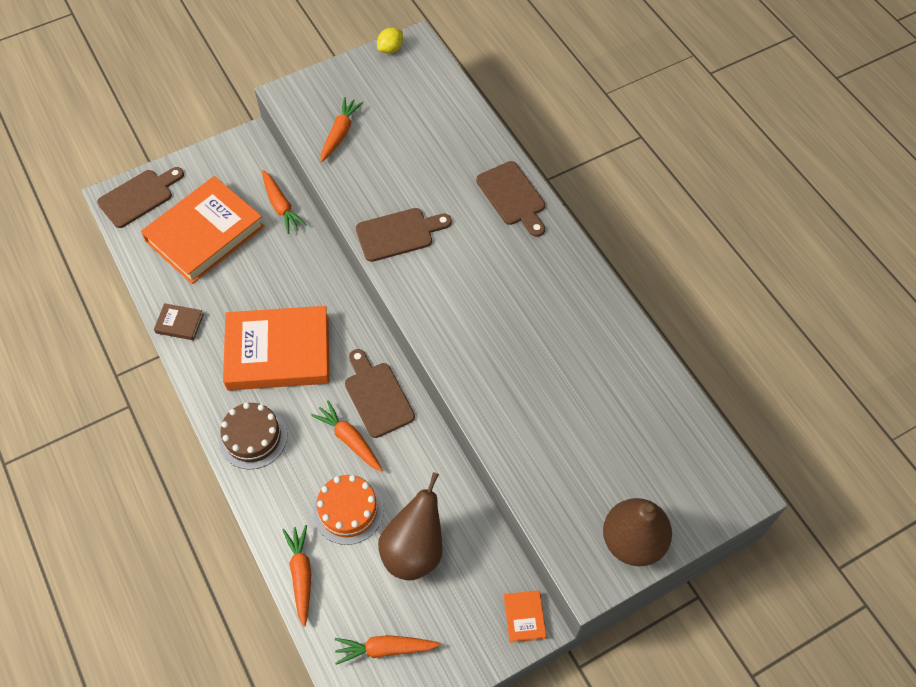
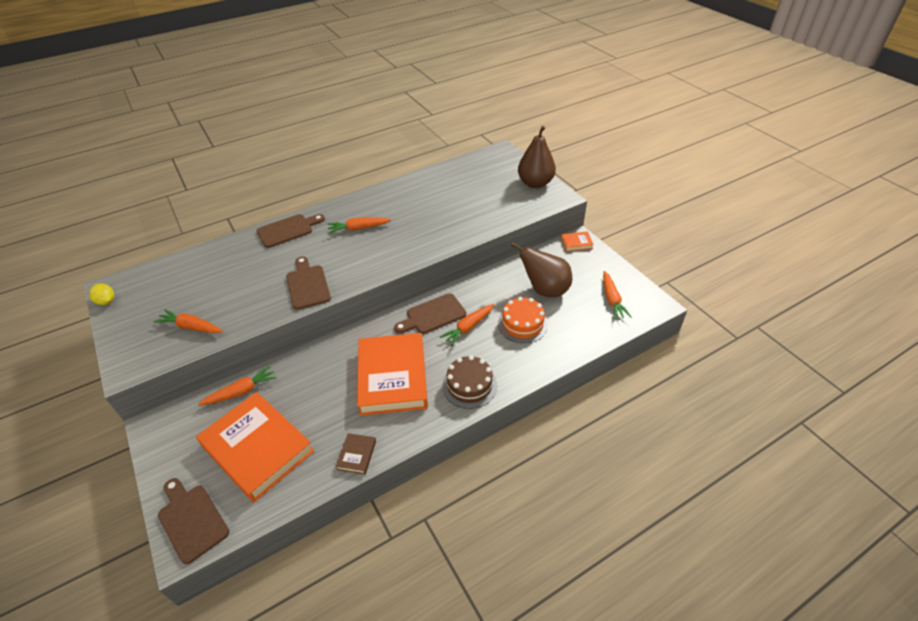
camera: 90 degrees left, 15 degrees down
orange carrot [282,525,311,626] -> orange carrot moved to [327,217,391,234]

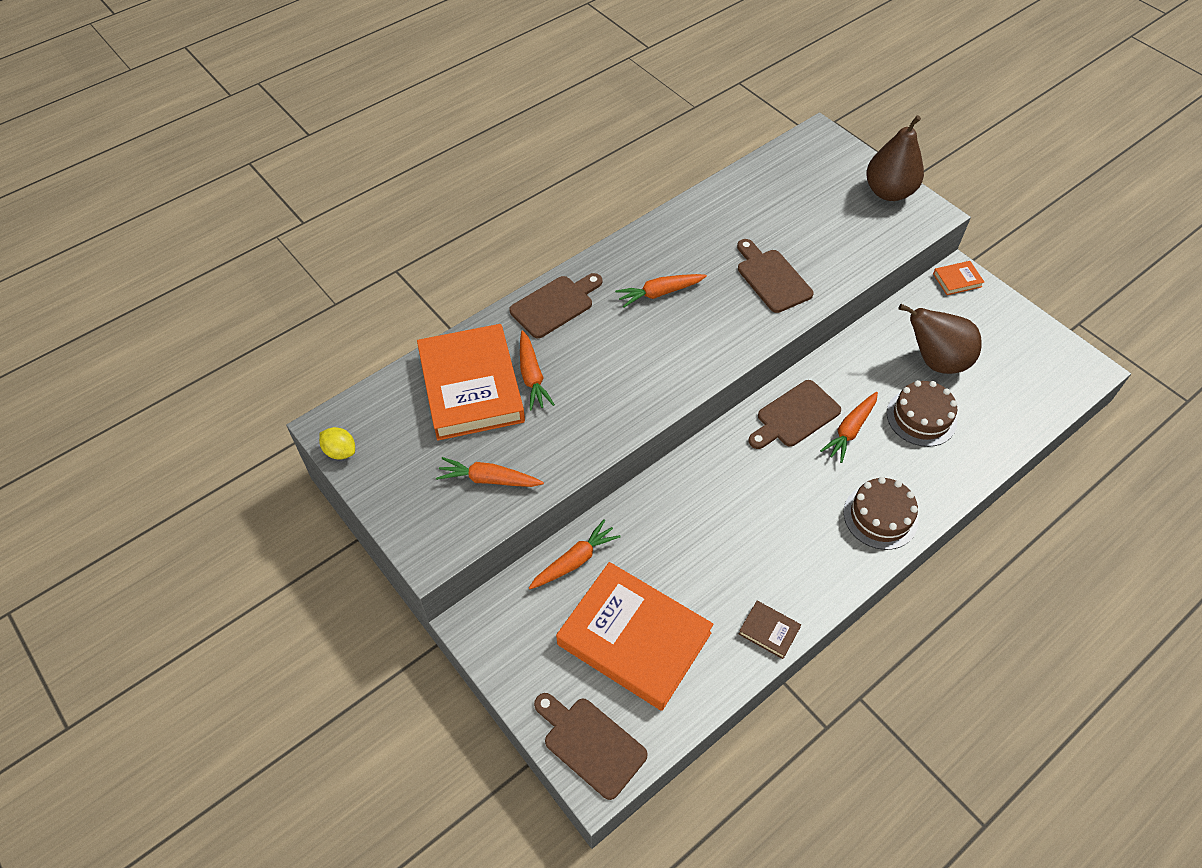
camera: 10 degrees left, 10 degrees up
brown cutting board [286,256,331,310] -> brown cutting board moved to [737,239,813,313]
brown book [336,433,376,474] -> brown book turned 60 degrees counterclockwise [739,601,801,659]
orange book [357,333,428,416] -> orange book moved to [417,324,525,441]
orange cake [498,297,548,343] -> brown cake [887,380,957,447]
orange carrot [603,271,631,319] -> orange carrot moved to [520,330,555,411]

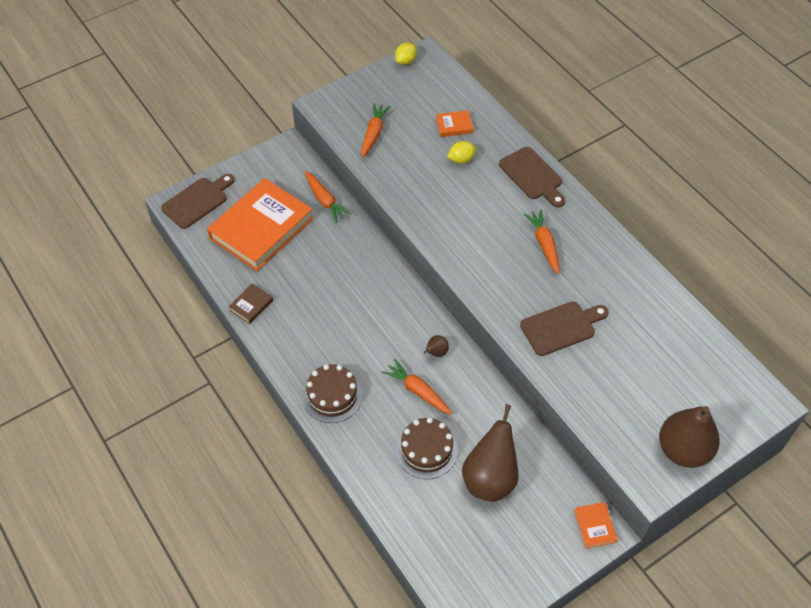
camera: 95 degrees right, 0 degrees up
orange book [417,324,525,441] -> orange book [436,110,473,137], size x0.40
orange carrot [520,330,555,411] -> yellow lemon [447,141,477,164]
brown cutting board [748,380,841,449] -> brown pear [423,335,449,357]

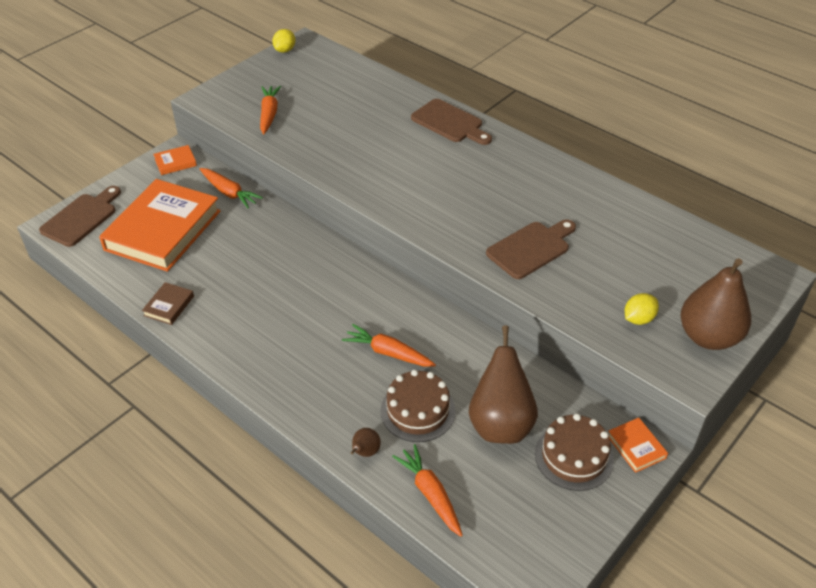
camera: 15 degrees left, 10 degrees down
brown cake [302,364,363,423] -> brown cake moved to [535,414,614,491]
brown pear [423,335,449,357] -> brown pear moved to [351,428,381,457]
orange book [436,110,473,137] -> orange book moved to [153,145,197,175]
yellow lemon [447,141,477,164] -> yellow lemon moved to [625,293,659,325]
orange carrot [524,209,559,274] -> orange carrot moved to [392,444,463,537]

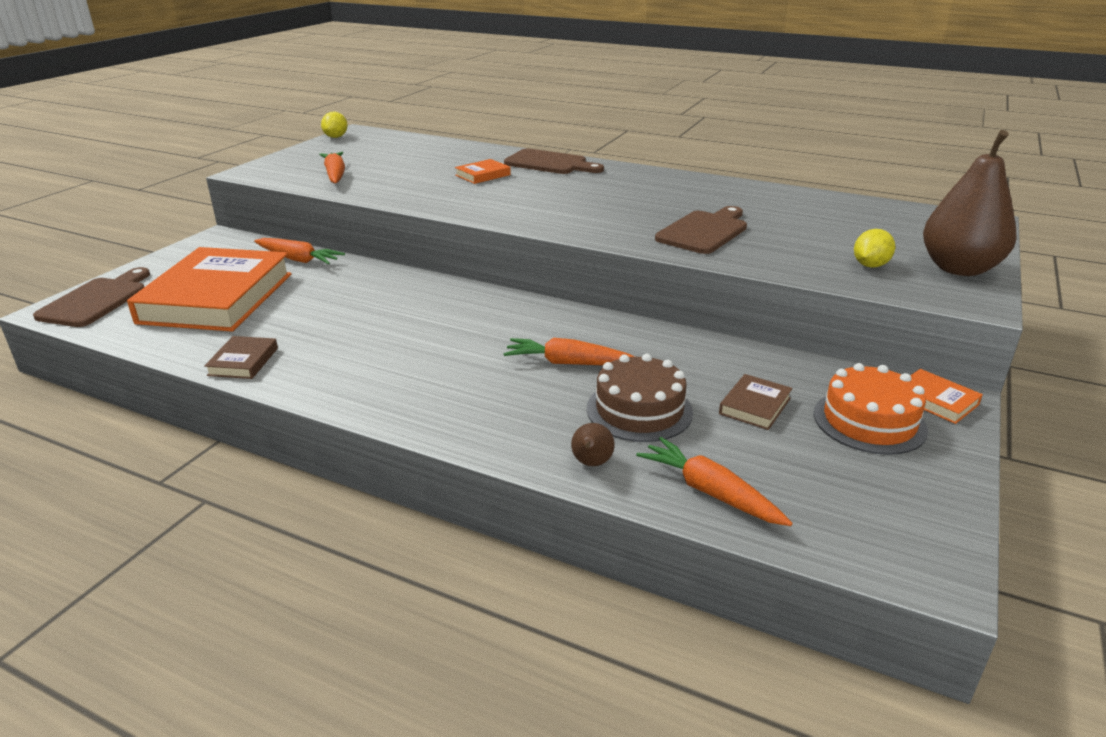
camera: 15 degrees left, 15 degrees down
orange book [153,145,197,175] -> orange book moved to [455,159,511,184]
brown pear [469,325,538,444] -> brown book [719,374,793,430]
brown cake [535,414,614,491] -> orange cake [813,363,928,455]

